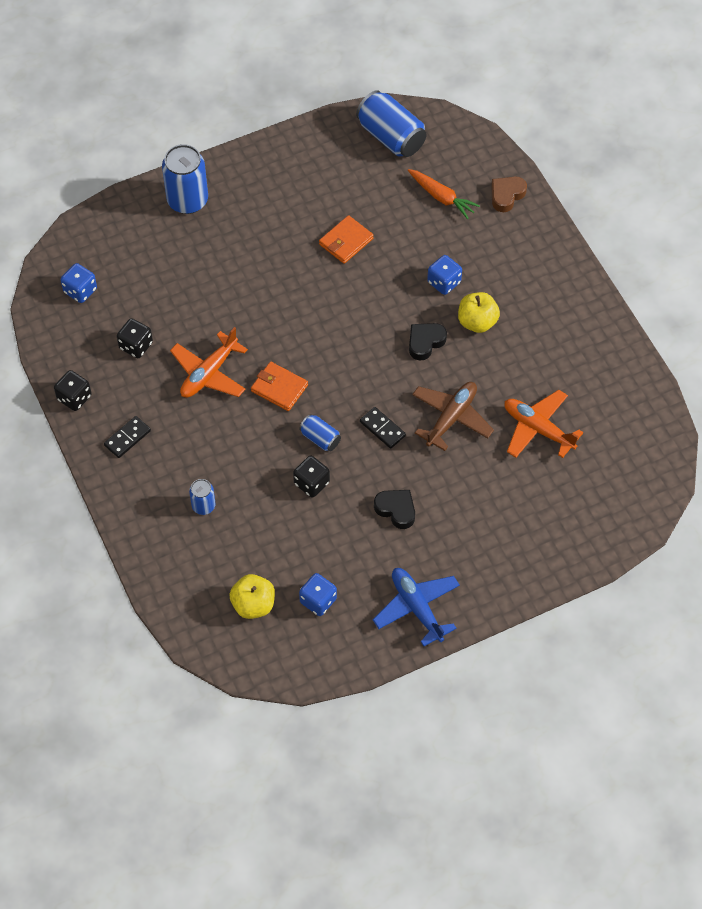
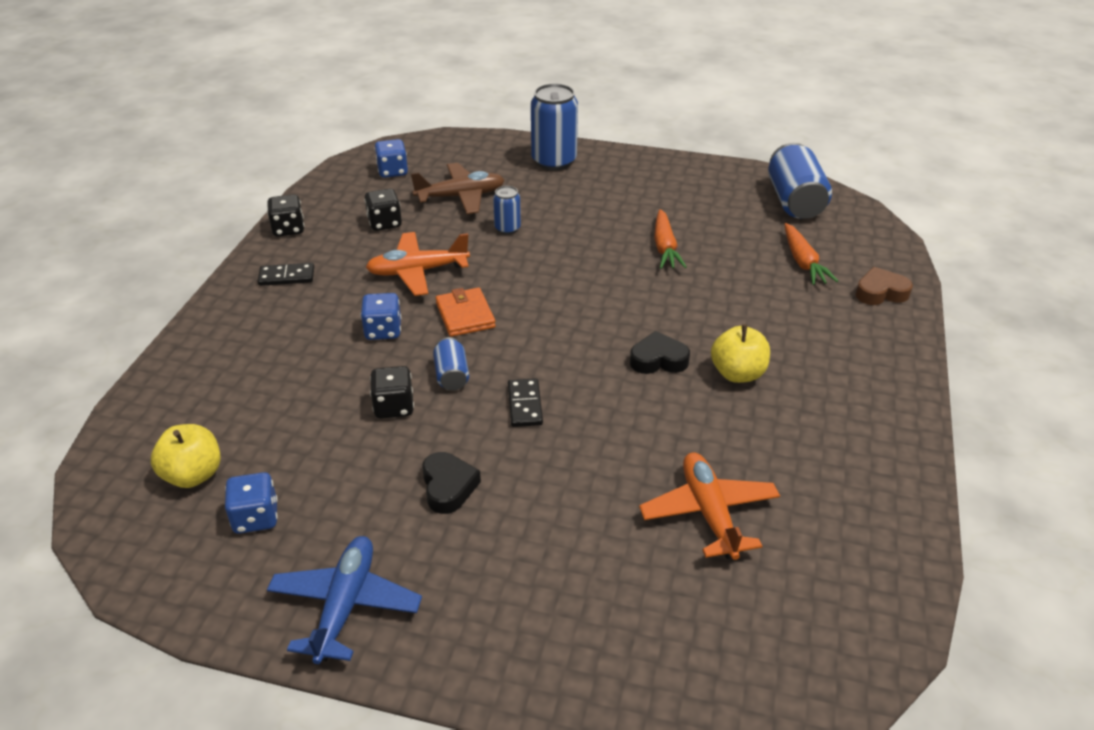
camera: 40 degrees right, 20 degrees down
blue can [189,479,216,515] -> blue can moved to [493,186,521,234]
orange wallet [319,215,374,264] -> orange carrot [654,209,687,269]
brown plane [412,382,494,451] -> brown plane moved to [411,163,504,214]
blue dice [427,255,462,295] -> blue dice moved to [361,293,401,340]

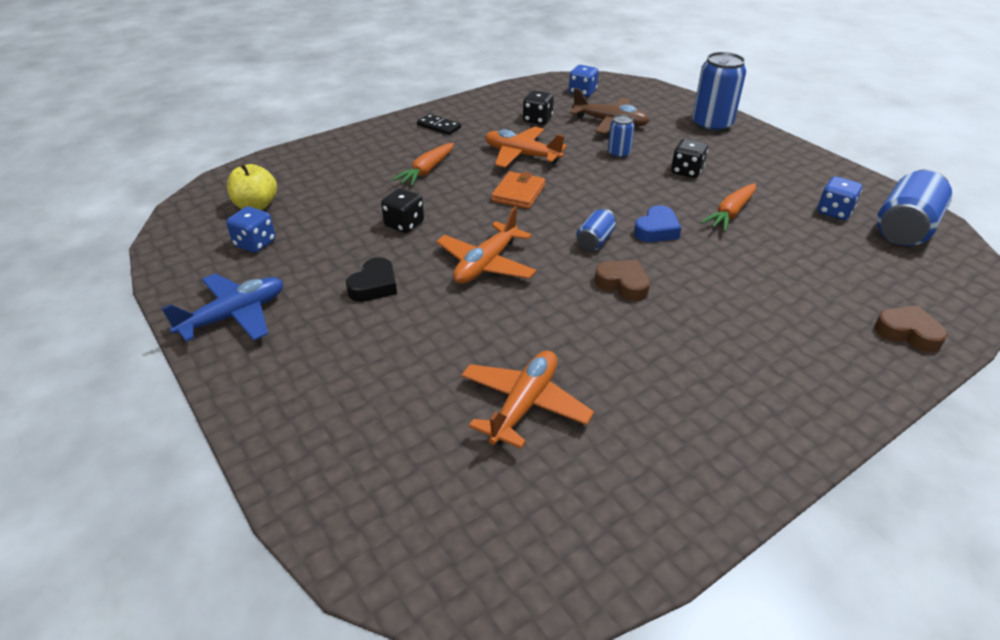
camera: 40 degrees right, 0 degrees up
black dice [267,194,304,237] -> black dice moved to [671,139,708,178]
blue dice [361,293,401,340] -> blue dice moved to [817,176,862,220]
blue can [433,337,469,391] -> blue can moved to [576,209,616,251]
black domino [508,378,543,427] -> orange plane [436,207,537,284]
black heart [630,331,690,374] -> brown heart [595,260,650,301]
yellow apple [711,324,770,383] -> none
orange carrot [785,223,838,285] -> orange carrot moved to [392,143,454,186]
none -> blue heart [634,205,681,242]

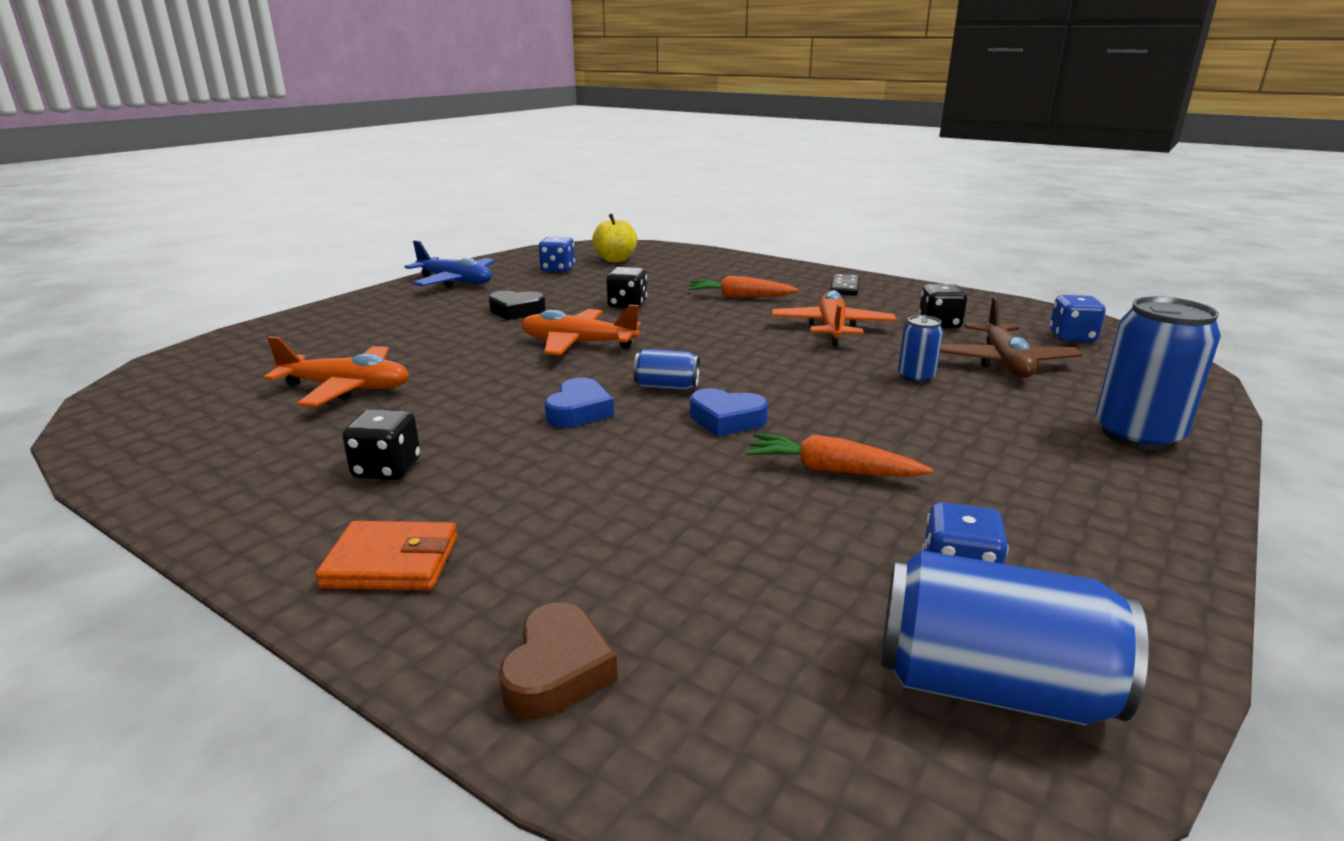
camera: 70 degrees right, 15 degrees down
orange wallet [491,171,545,209] -> orange wallet moved to [315,521,458,590]
brown heart [595,260,650,301] -> blue heart [544,378,614,428]
black dice [671,139,708,178] -> black dice moved to [342,409,420,480]

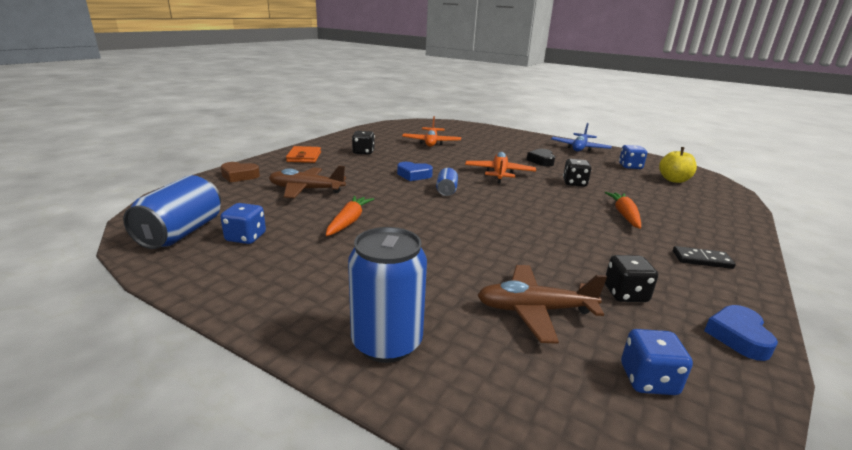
camera: 85 degrees right, 0 degrees up
blue heart [690,388,768,436] -> blue heart moved to [704,305,778,361]
orange plane [772,290,896,346] -> none
blue can [898,315,943,383] -> none
none -> brown plane [269,166,346,198]

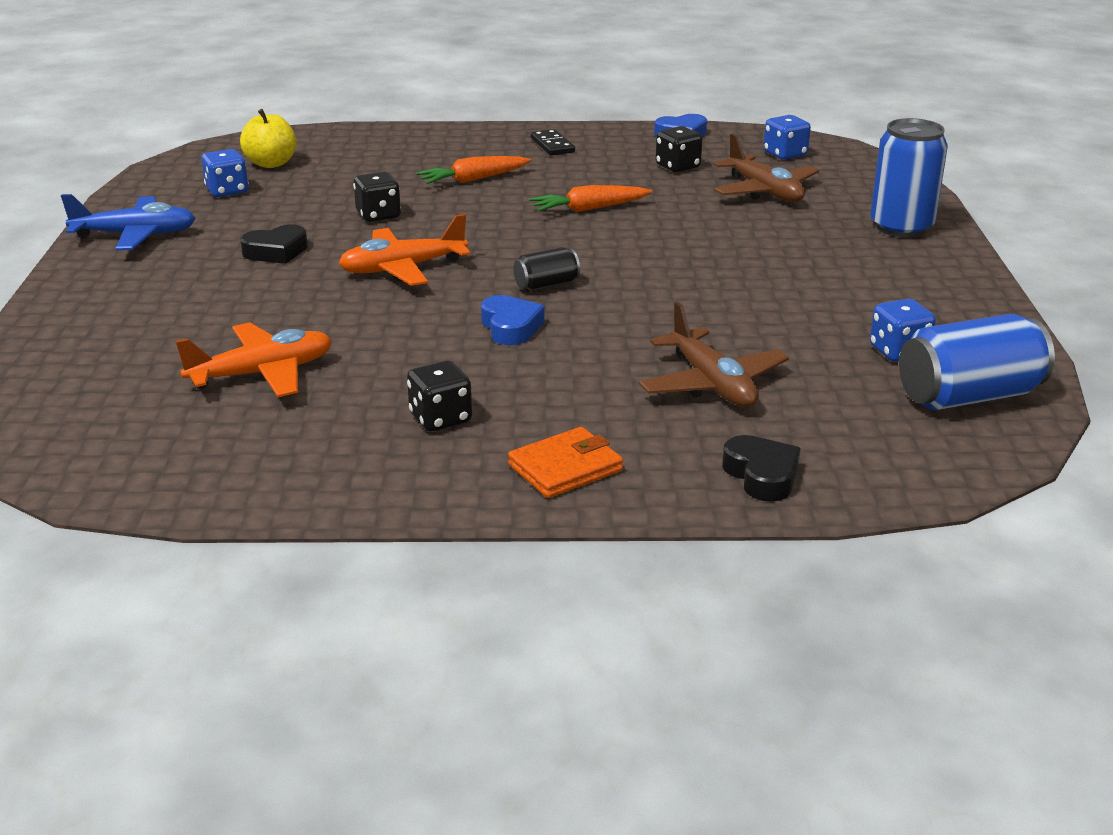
camera: 120 degrees left, 5 degrees up
brown heart [220,162,260,183] -> black heart [722,435,800,502]
orange carrot [326,196,374,236] -> orange carrot moved to [529,185,652,212]
blue can [436,168,458,196] -> black can [514,247,580,292]

